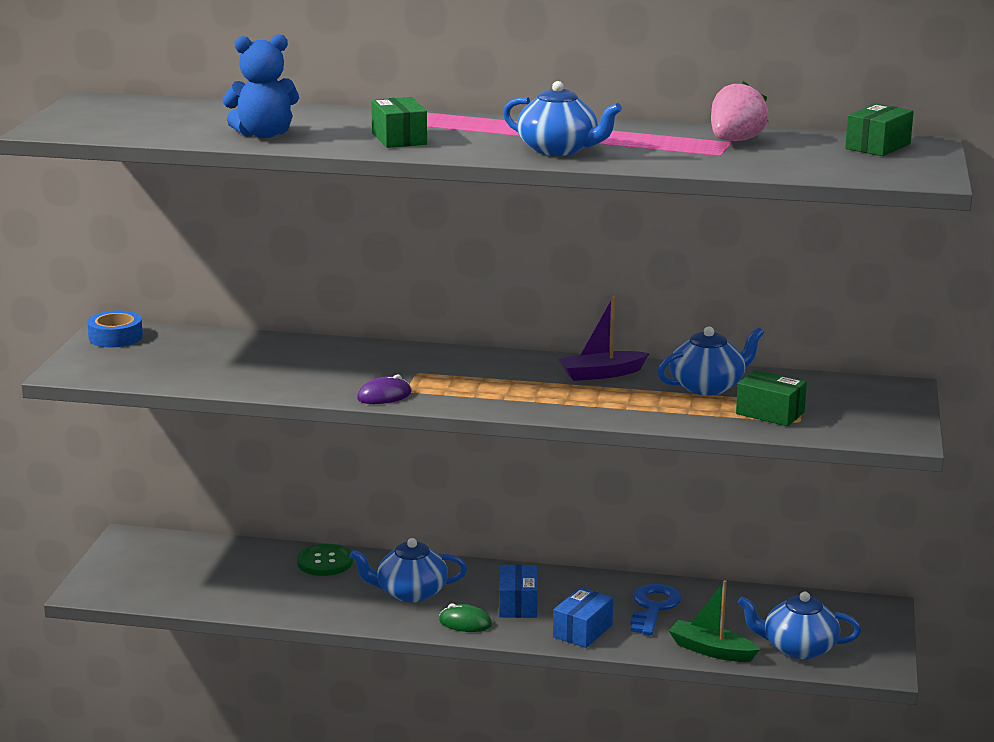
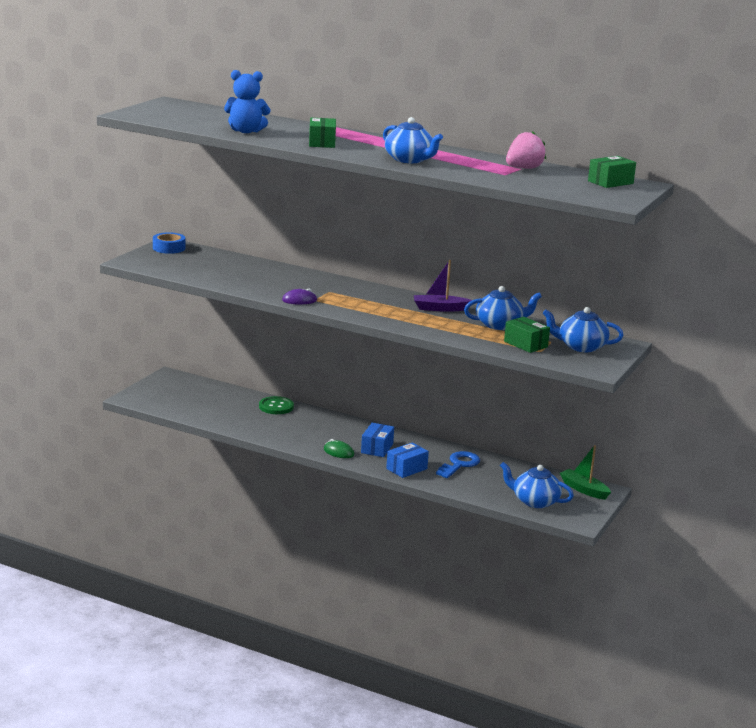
camera: 15 degrees right, 0 degrees up
blue teapot [350,538,467,602] -> blue teapot moved to [542,307,623,352]
green boat [668,580,760,662] -> green boat moved to [560,445,611,500]

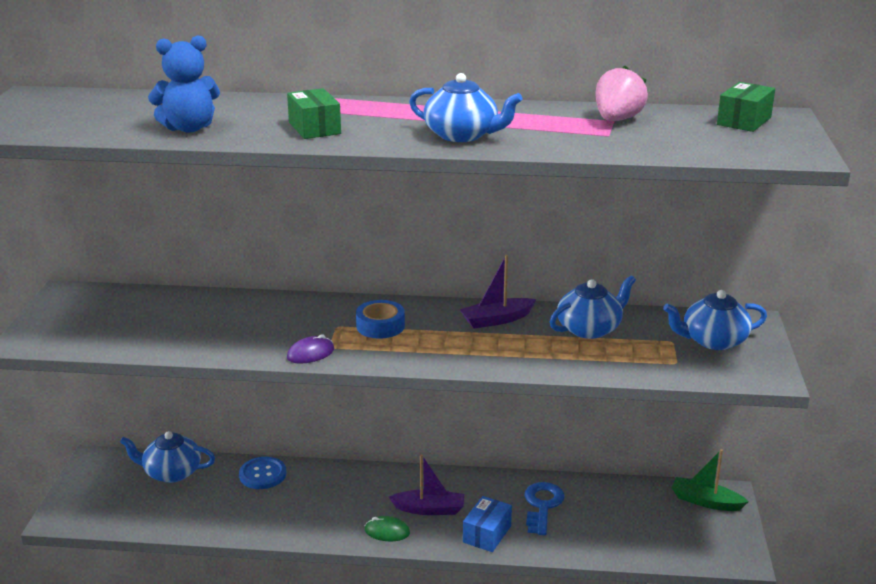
camera: 20 degrees left, 5 degrees up
blue tape [153,232,185,254] -> blue tape moved to [356,300,405,339]
green button [259,396,294,414] -> blue button [239,457,286,489]
blue box [361,423,394,457] -> purple boat [389,454,464,515]
blue teapot [500,462,574,508] -> blue teapot moved to [120,431,215,483]
green box [504,317,550,353] -> none

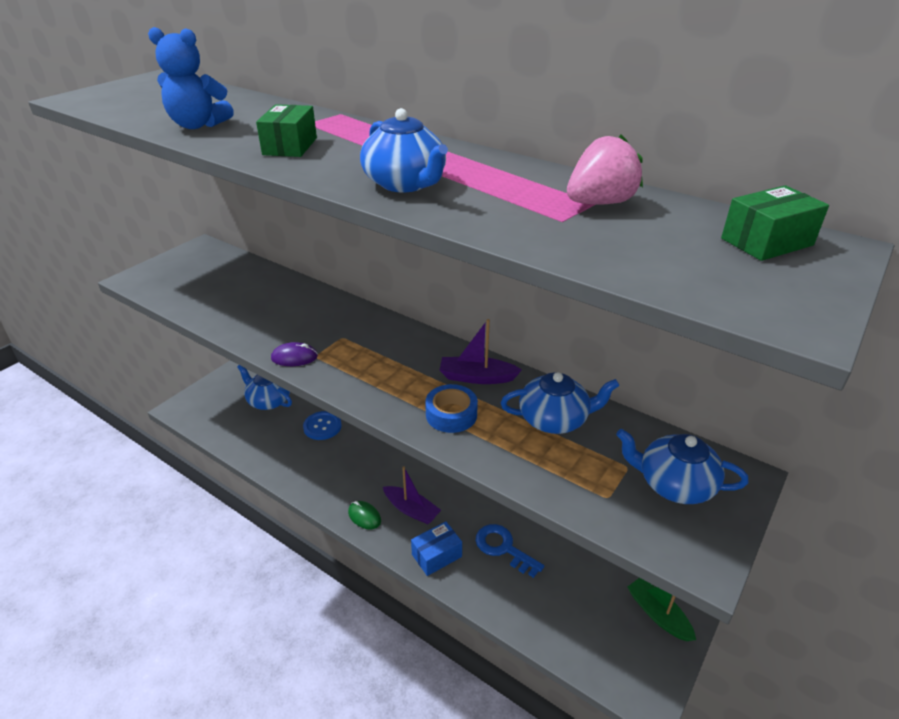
camera: 30 degrees right, 10 degrees up
blue tape [356,300,405,339] -> blue tape moved to [425,384,478,433]
blue key [525,482,564,535] -> blue key turned 90 degrees counterclockwise [475,524,544,578]

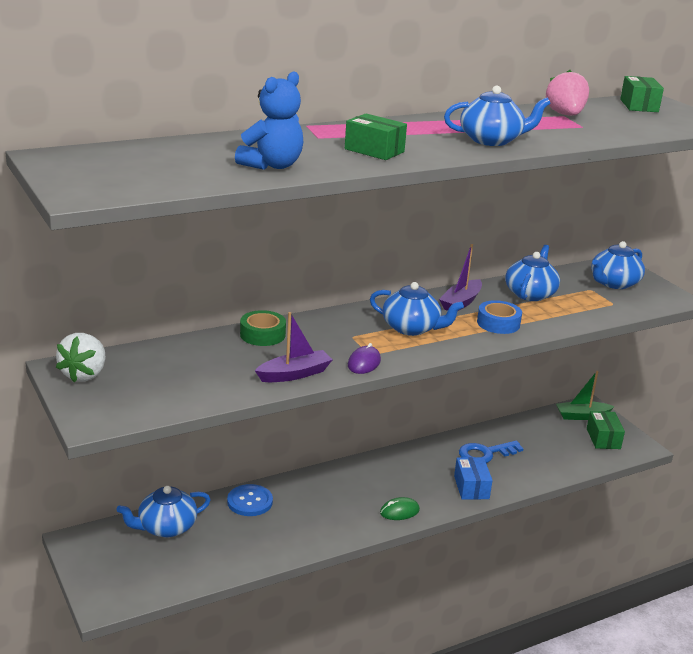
camera: 65 degrees left, 10 degrees down
purple boat [383,466,441,524] -> purple boat moved to [255,312,333,382]
none -> white strawberry [56,333,105,382]
none -> green tape [240,310,286,346]
none -> blue teapot [370,282,464,336]
none -> green box [587,411,625,449]

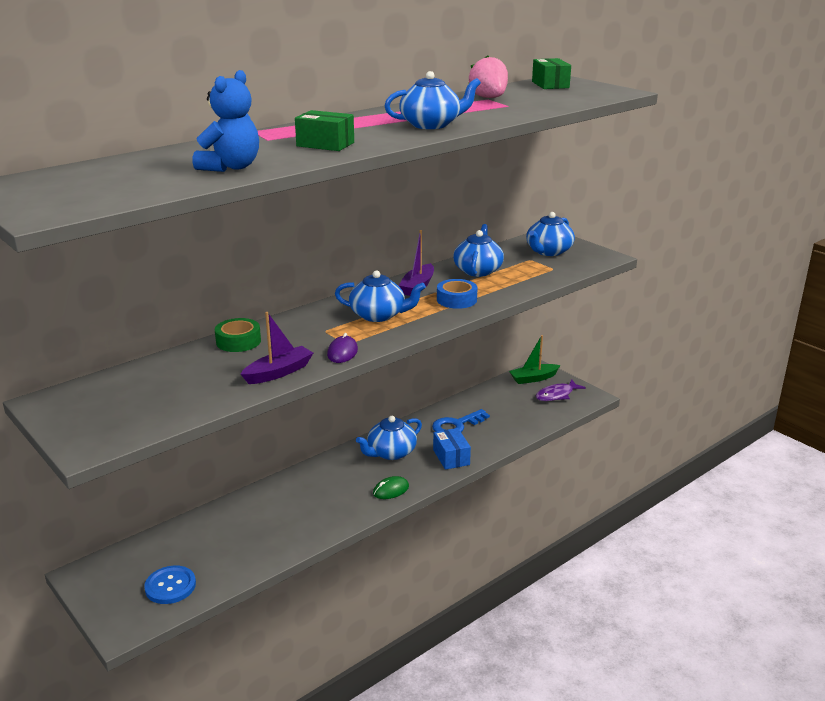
camera: 10 degrees left, 0 degrees up
white strawberry [56,333,105,382] -> none
blue teapot [116,486,211,537] -> blue teapot moved to [356,416,422,460]
blue button [227,484,273,516] -> blue button moved to [144,566,196,604]
green box [587,411,625,449] -> purple fish [536,380,586,401]

